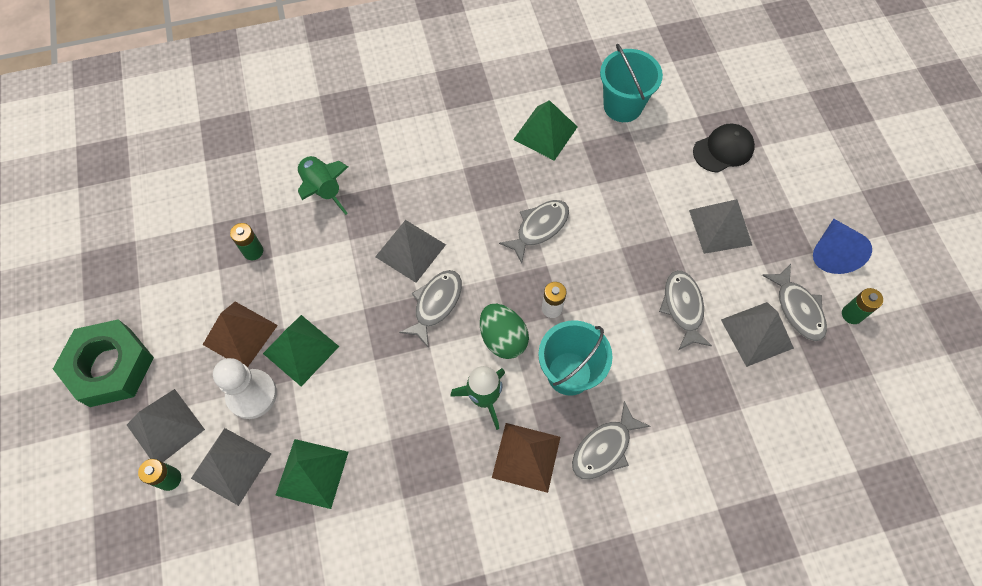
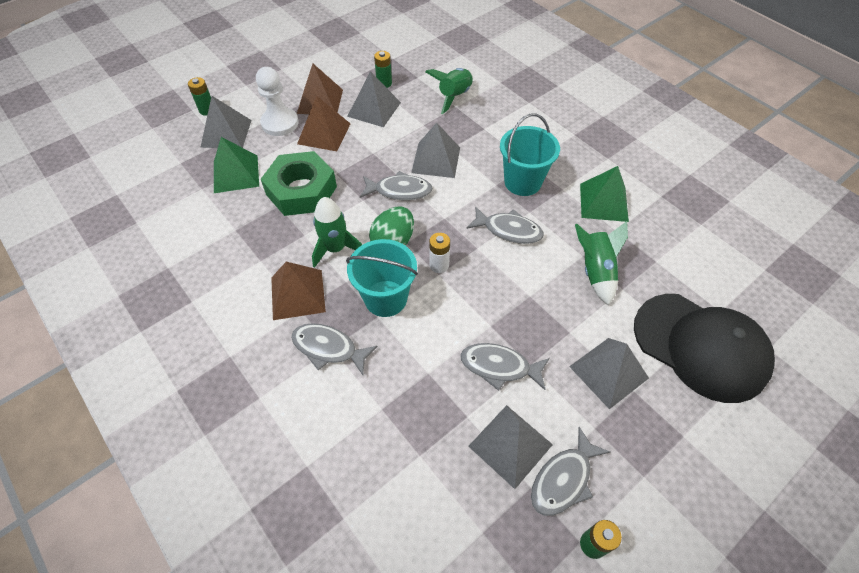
camera: 65 degrees right, 10 degrees down
green nut [53,319,154,407] -> green nut moved to [261,151,337,216]
grey pyramid [127,389,205,462] -> grey pyramid moved to [347,71,401,127]
green pyramid [263,315,339,386] -> brown pyramid [297,96,351,151]
turquoise bucket [600,44,663,122] -> turquoise bucket moved to [500,113,560,196]
grey fish [659,270,712,350] -> grey fish turned 135 degrees counterclockwise [460,343,550,391]
black cap [693,123,755,173] -> black cap [634,294,775,403], size x1.87
blue cone [813,219,872,274] -> none
none -> green rocket [575,221,628,306]

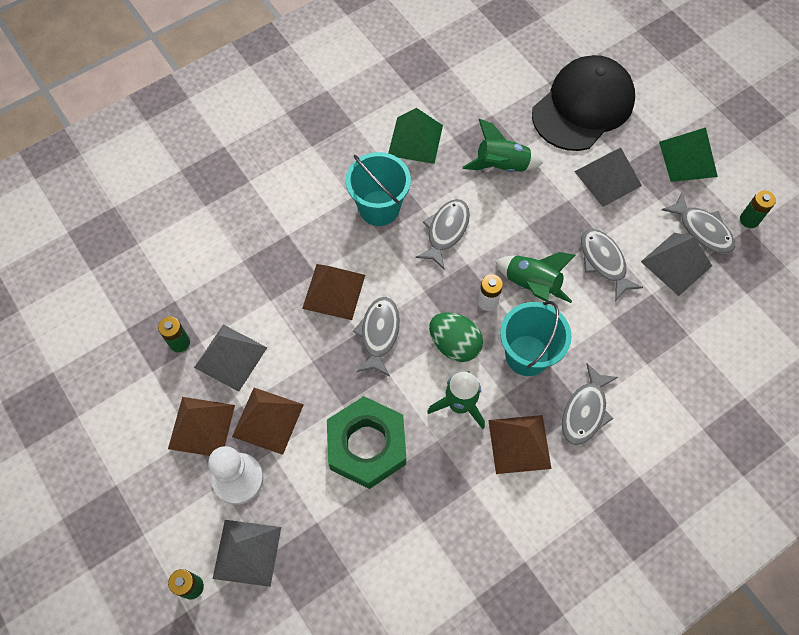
camera: 85 degrees left, 10 degrees up
green pyramid [214,137,259,193] -> green pyramid moved to [659,127,718,182]
grey pyramid [411,123,460,178] -> brown pyramid [302,264,365,320]
green rocket [425,68,473,114] -> green rocket moved to [495,252,575,303]
grey fish [460,343,550,391] -> grey fish turned 135 degrees clockwise [581,229,643,301]

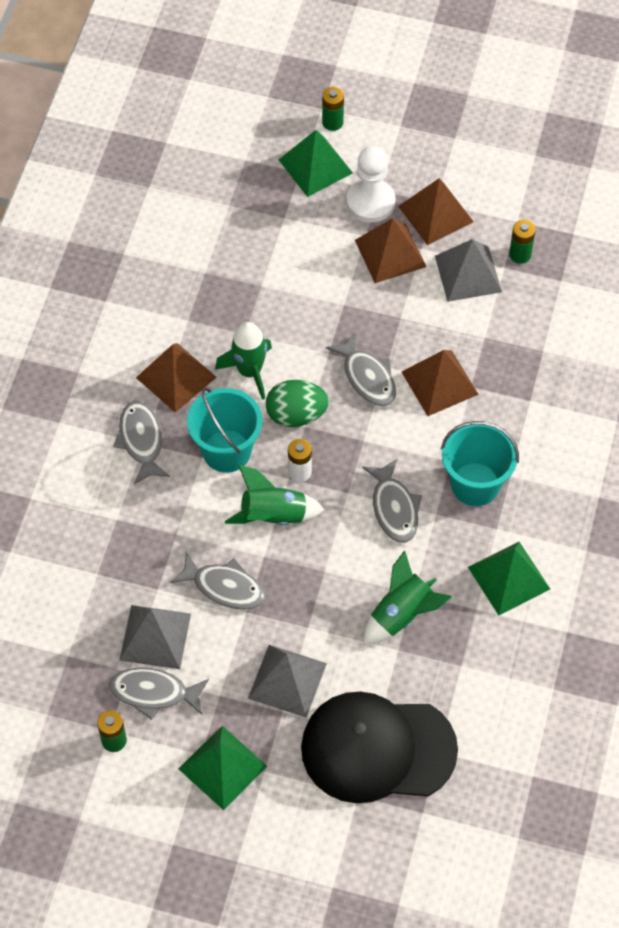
camera: 140 degrees right, 5 degrees down
grey pyramid [213,520,281,587] -> green pyramid [279,130,353,197]
green nut [327,396,406,489] -> none
black cap [532,55,635,151] -> black cap turned 90 degrees clockwise [301,692,458,803]

